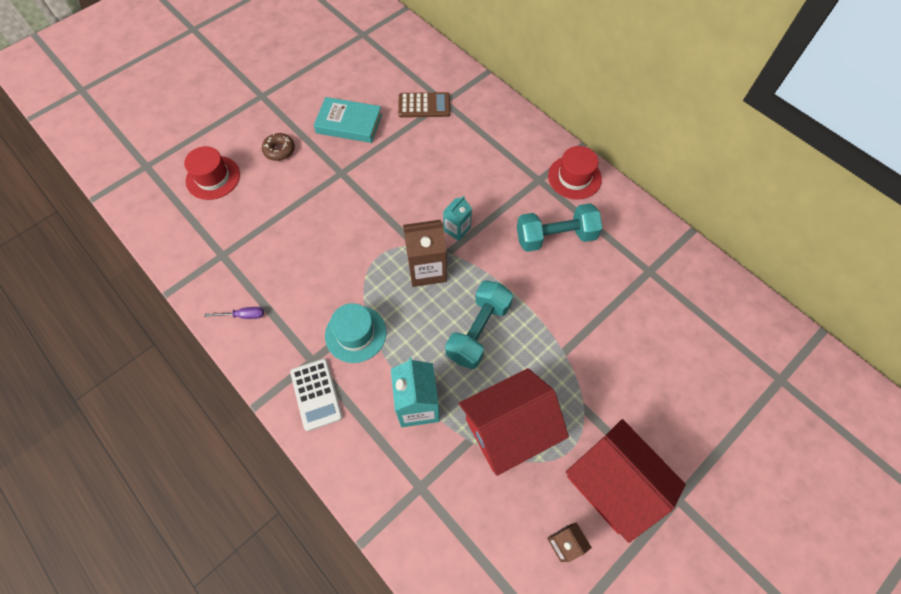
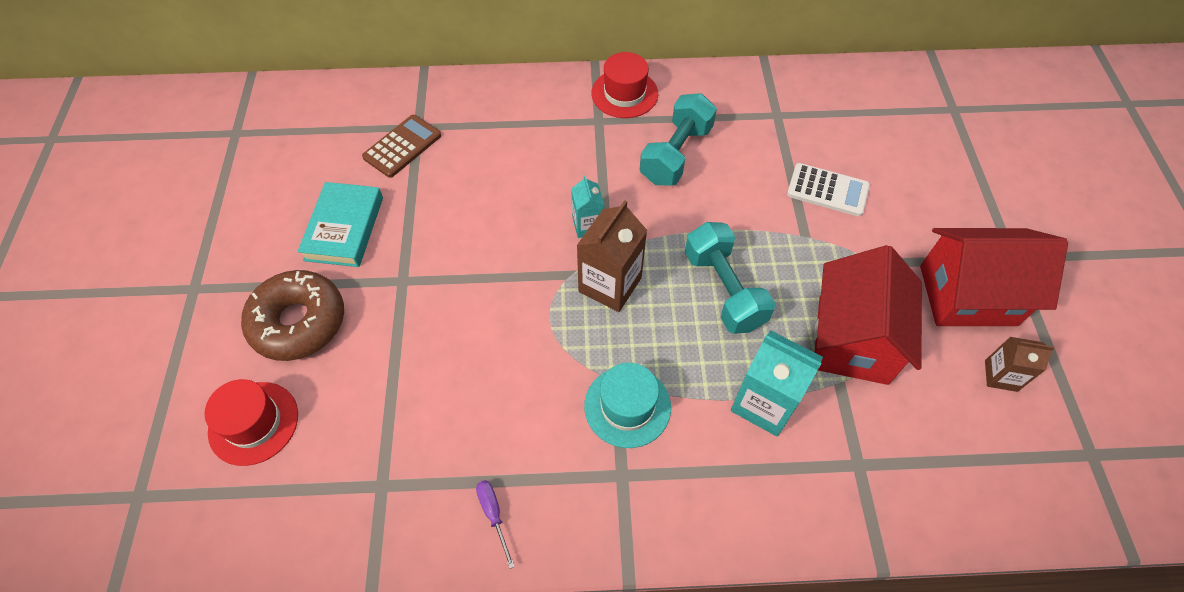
camera: 50 degrees left, 5 degrees down
purple screwdriver [205,307,264,319] -> purple screwdriver turned 60 degrees counterclockwise [476,480,515,569]
brown donut [262,133,295,161] -> brown donut [241,270,344,361], size x1.94
white calculator [290,359,343,431] -> white calculator moved to [787,163,870,217]
turquoise book [314,97,382,143] -> turquoise book turned 45 degrees counterclockwise [297,182,383,267]

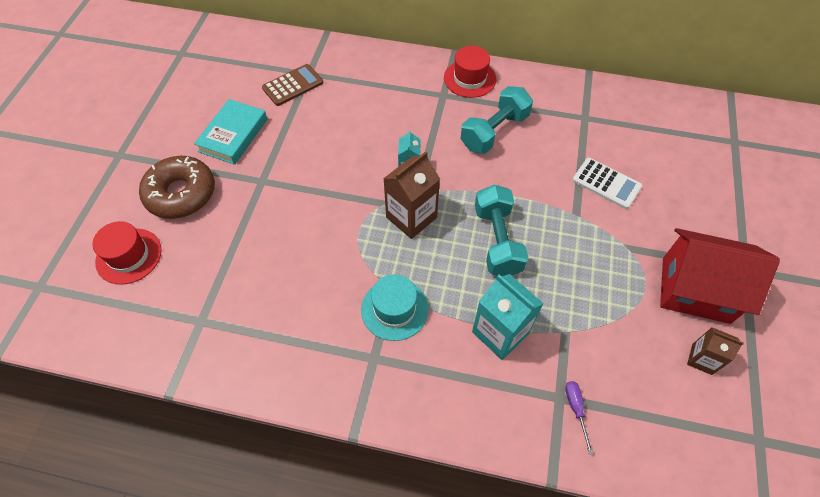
camera: 15 degrees right, 0 degrees up
purple screwdriver [476,480,515,569] -> purple screwdriver moved to [565,381,594,454]
red house [814,245,922,385] -> none

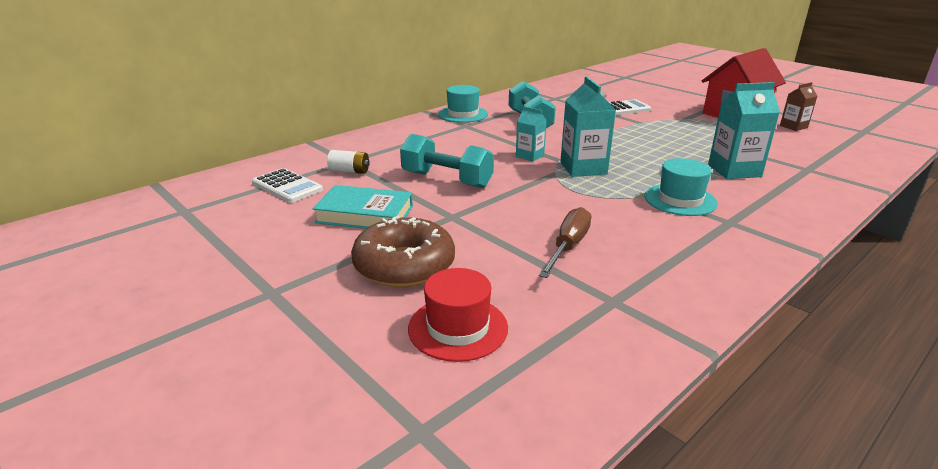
camera: 55 degrees left, 30 degrees down
turquoise book [194,99,267,165] -> turquoise book turned 45 degrees counterclockwise [312,185,413,229]
brown calculator [262,64,323,106] -> white battery [327,150,370,174]
brown carton [383,151,440,239] -> turquoise carton [560,76,616,177]
red hat [444,46,496,98] -> turquoise hat [438,85,488,123]
turquoise dumbbell [475,185,528,276] -> turquoise dumbbell moved to [400,134,494,188]
purple screwdriver [565,381,594,454] -> none
none -> white calculator [252,168,323,203]
none -> brown screwdriver [539,207,591,278]

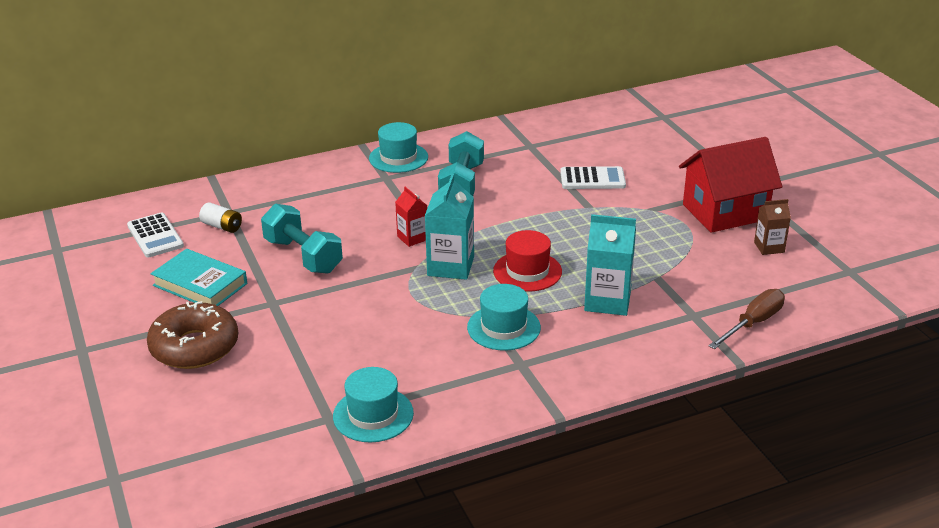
camera: 20 degrees right, 5 degrees up
red hat [408,268,508,362] -> red hat moved to [493,230,562,292]
turquoise carton [516,106,547,162] -> red carton [395,187,428,247]
brown screwdriver [539,207,591,278] -> brown screwdriver moved to [709,289,785,349]
none -> turquoise hat [333,367,414,442]

